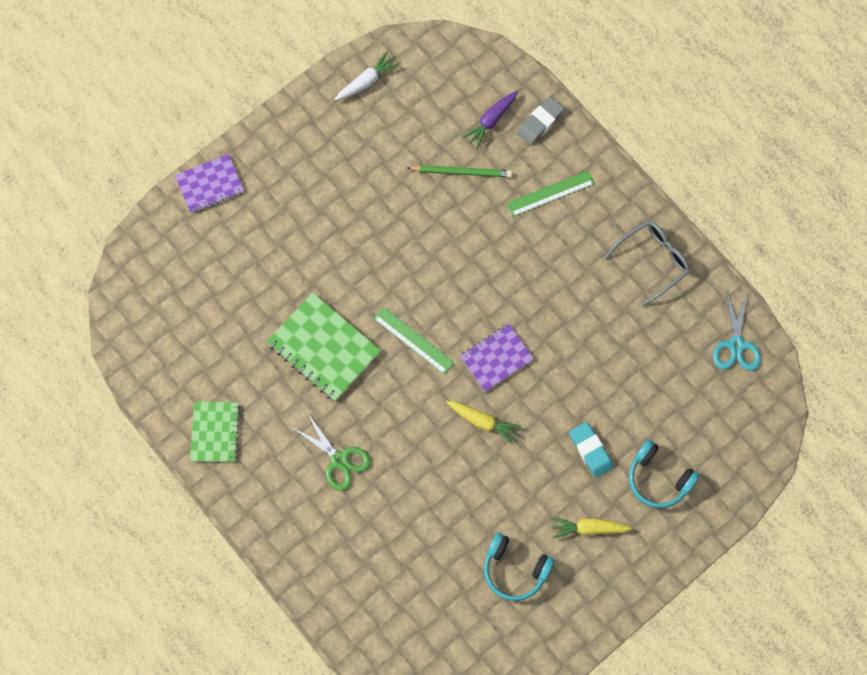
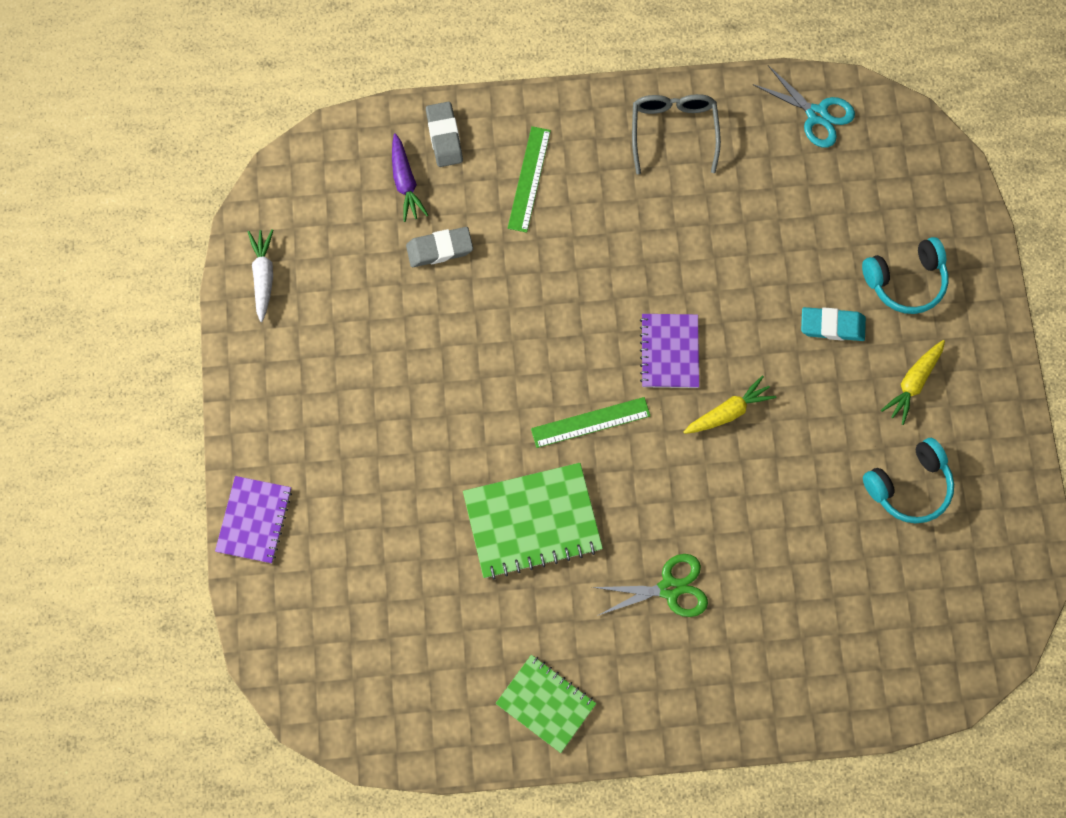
camera: 55 degrees left, 0 degrees up
green pencil [407,165,512,177] -> grey eraser [406,227,473,267]

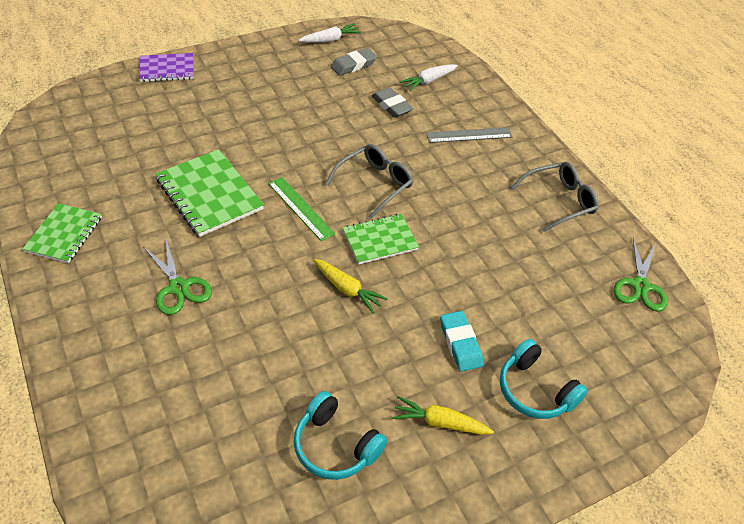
camera: 65 degrees right, 25 degrees down
purple carrot [392,133,429,222] -> white carrot [400,64,458,91]
grey eraser [426,102,463,167] -> grey eraser moved to [331,48,377,76]
green ruler [508,126,551,233] -> grey ruler [426,127,512,143]
purple notebook [640,314,699,388] -> green notebook [343,214,419,264]
turquoise scissors [752,65,855,148] -> green scissors [614,238,668,312]
none -> grey glasses [325,144,413,219]

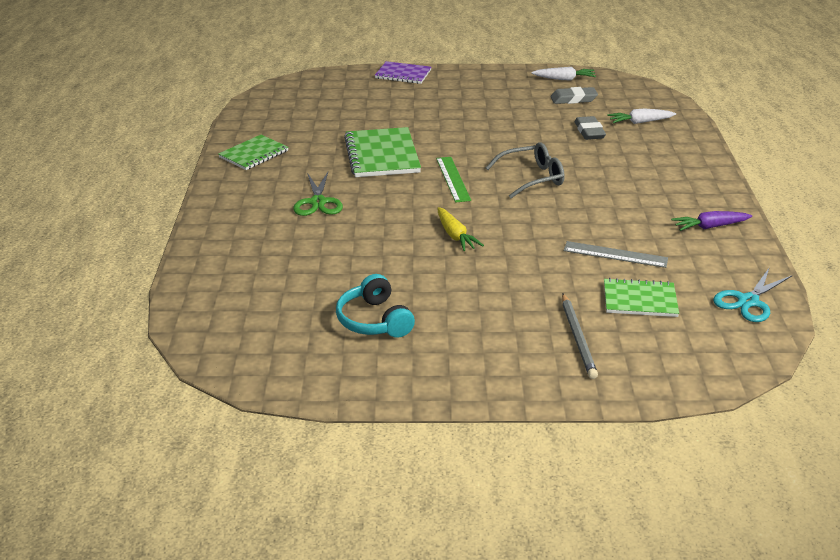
camera: 30 degrees right, 15 degrees down
green notebook [343,214,419,264] -> green notebook moved to [604,278,679,317]
yellow carrot [392,396,494,435] -> none
grey ruler [426,127,512,143] -> grey ruler moved to [564,241,668,268]
turquoise eraser [440,311,483,372] -> none
turquoise headphones [500,339,588,419] -> grey pencil [562,294,598,379]
grey glasses [511,162,599,232] -> purple carrot [671,211,752,231]
green scissors [614,238,668,312] -> turquoise scissors [713,267,793,322]

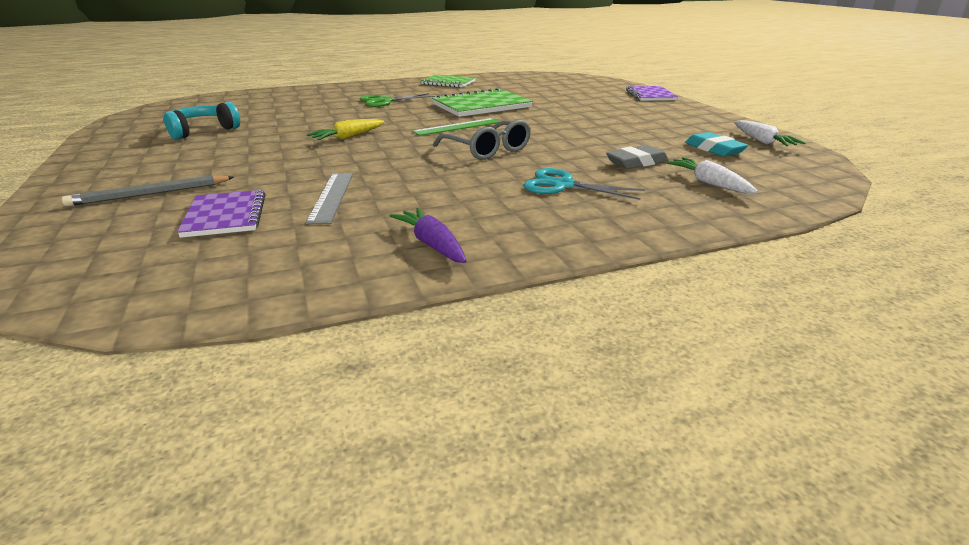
camera: 70 degrees right, 5 degrees down
grey eraser [551,87,598,104] -> turquoise eraser [685,132,748,156]
green notebook [604,278,679,317] -> purple notebook [177,190,266,238]
turquoise scissors [713,267,793,322] -> turquoise scissors moved to [524,168,645,200]

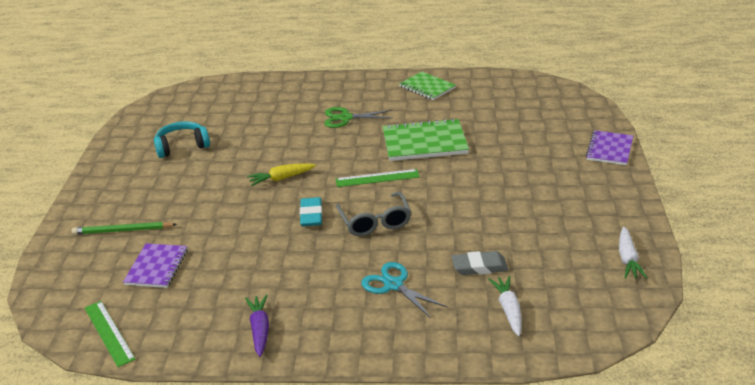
camera: 25 degrees right, 5 degrees up
grey pencil [62,175,234,206] -> green pencil [72,222,177,235]
grey ruler [306,173,353,224] -> none
turquoise eraser [685,132,748,156] -> turquoise eraser moved to [300,197,322,226]
none -> green ruler [85,301,136,367]

